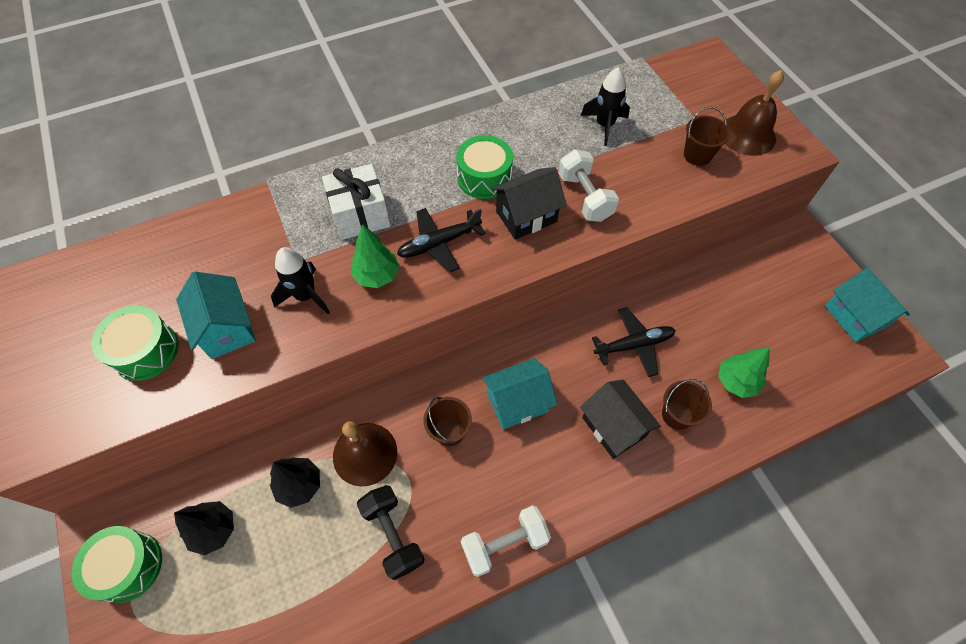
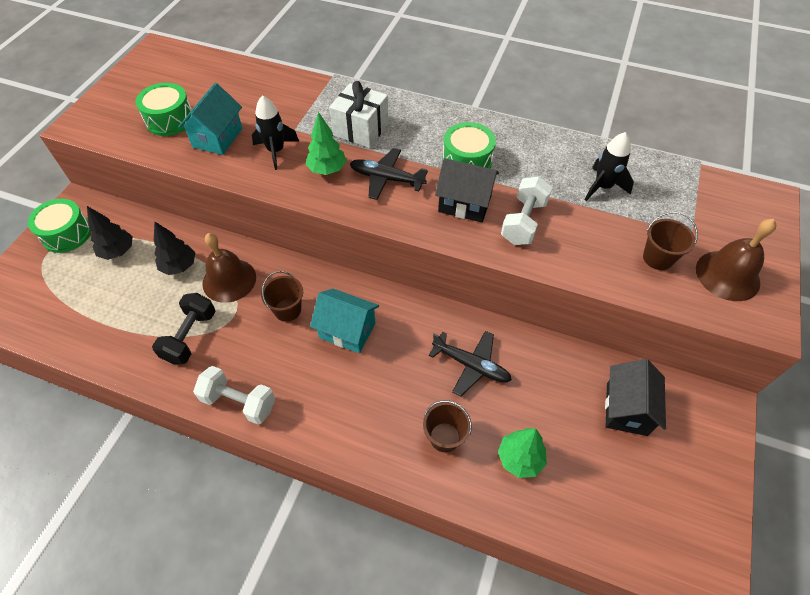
camera: 45 degrees right, 5 degrees down
black house [580,380,661,459] -> black house moved to [605,359,666,436]
turquoise house [825,268,910,342] -> none

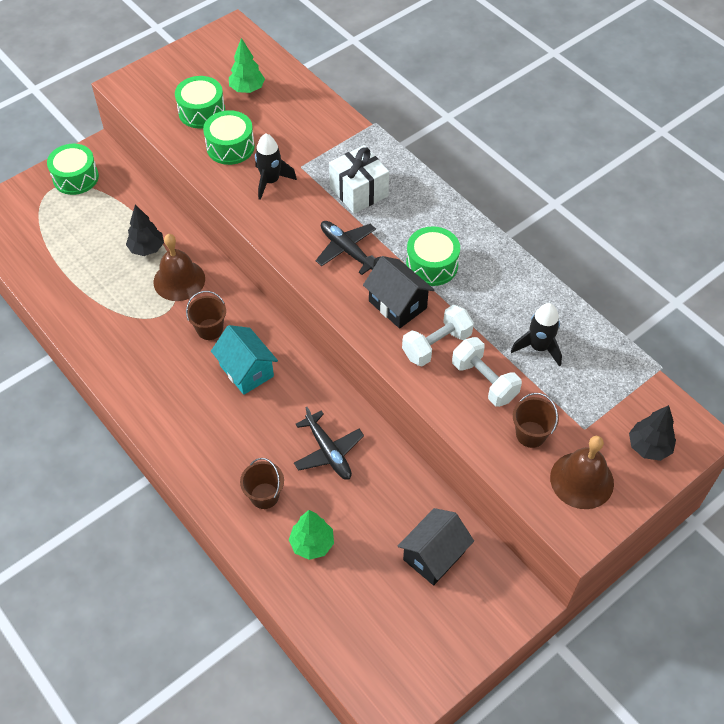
camera: 30 degrees right, 0 degrees up
black tree [87,206,133,260] -> black tree moved to [629,405,676,461]
black dumbbell [152,293,216,364] -> none
turquoise house [178,83,243,155] -> green drum [203,110,255,165]
white dumbbell [193,366,275,425] -> white dumbbell moved to [452,337,522,407]
green tree [306,112,346,175] -> green tree moved to [229,38,265,93]

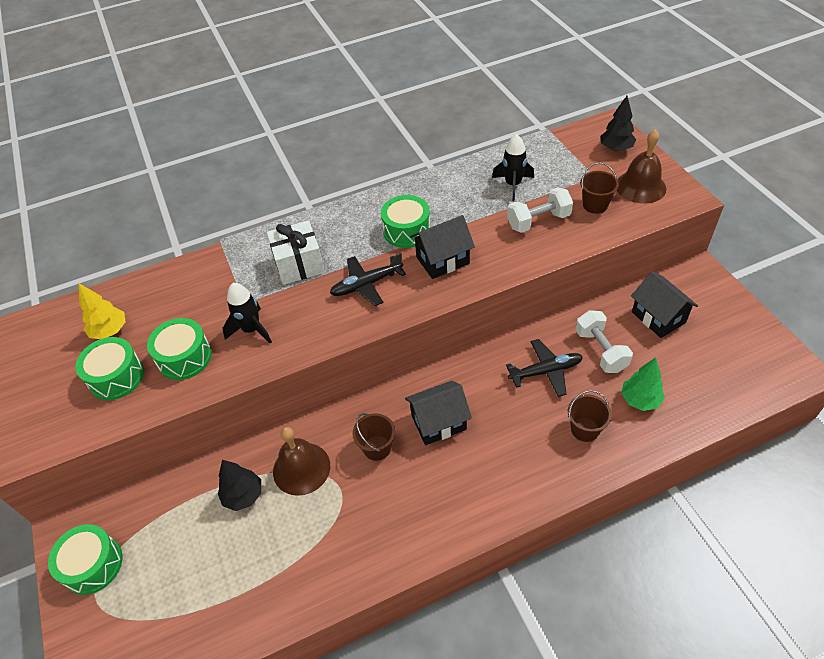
camera: 70 degrees left, 5 degrees down
turquoise house [211,325,278,395] -> black house [405,381,472,445]
green tree [229,38,265,93] -> yellow tree [78,283,126,339]
white dumbbell [402,305,474,366] -> white dumbbell moved to [575,310,633,373]

